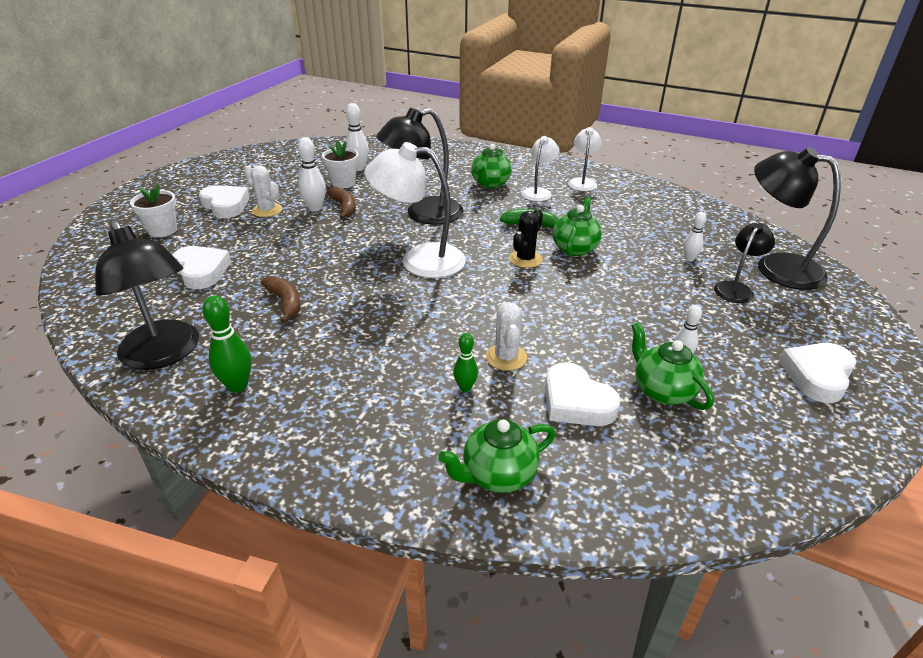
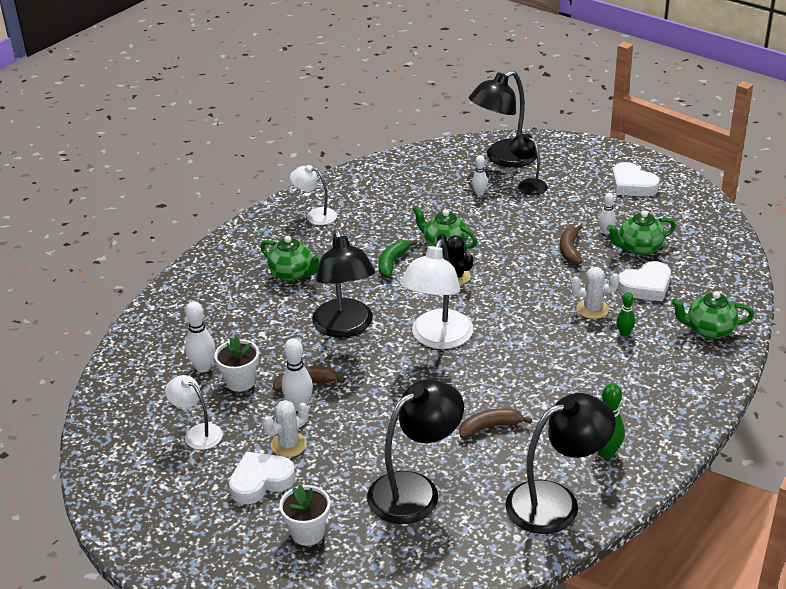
camera: 75 degrees left, 0 degrees up
white heart [173,246,231,289] -> black lamp [367,379,464,524]
green teapot [438,419,555,493] -> green teapot turned 105 degrees clockwise [671,291,754,339]
white lamp [522,136,559,201] -> white lamp moved to [165,375,223,450]
none -> brown banana [560,224,583,265]

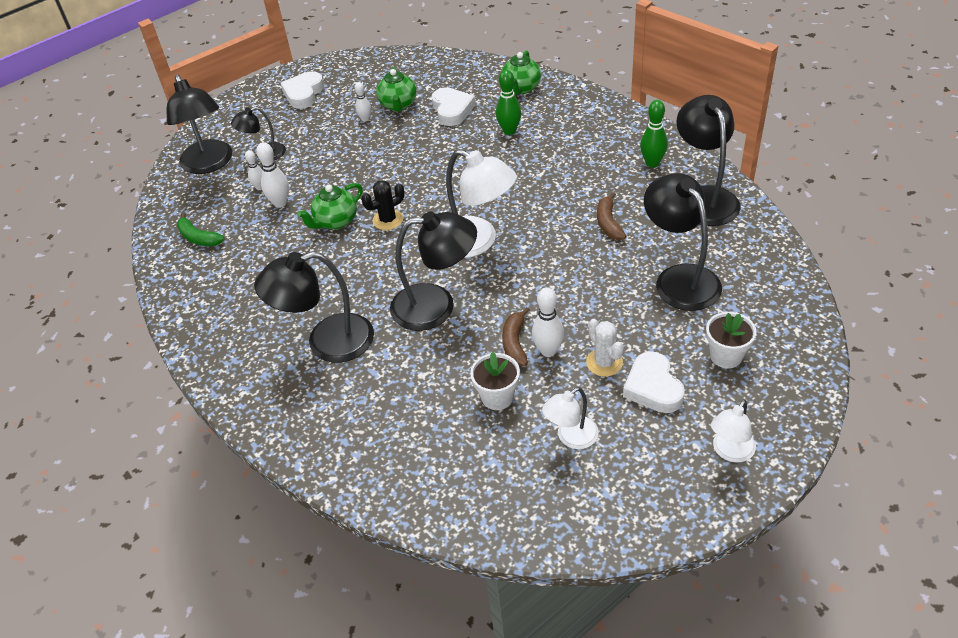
camera: 75 degrees left, 10 degrees up
white bowling pin [185,301,215,373] -> white bowling pin moved to [256,142,289,208]
green teapot [260,236,322,281] -> black lamp [254,251,374,363]
white lamp [290,165,337,225] -> white lamp moved to [711,399,756,463]
green banana [379,240,417,277] -> green banana moved to [177,213,224,246]
brown banana [560,224,583,265] -> none
white cactus [571,267,619,319] -> none
white heart [612,162,660,196] -> white heart turned 135 degrees clockwise [281,71,324,109]
green bowling pin [616,292,635,336] -> green bowling pin [496,70,521,135], size x1.59

